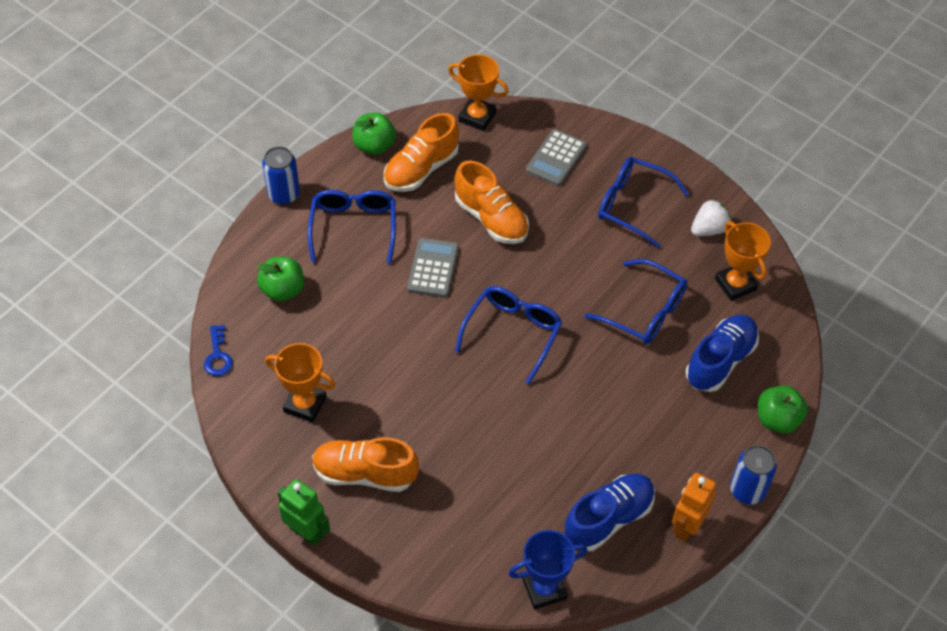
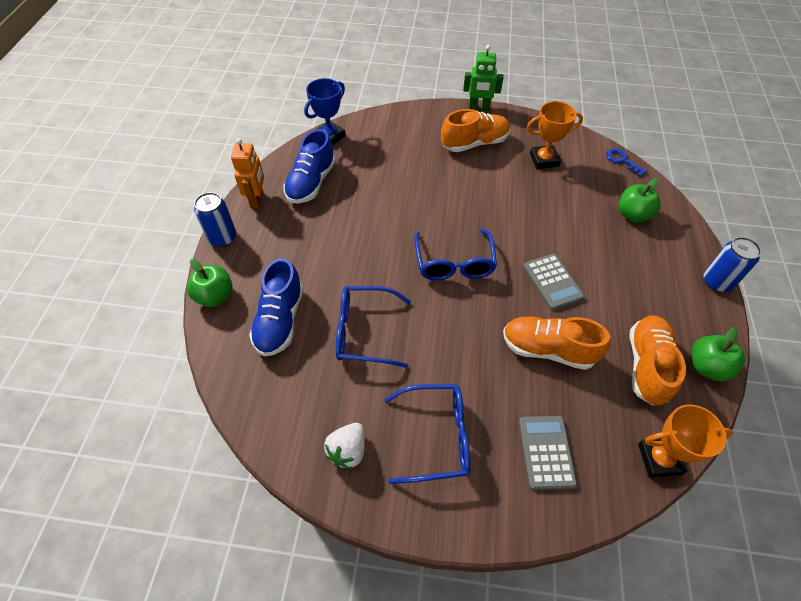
camera: 150 degrees right, 0 degrees up
blue glasses [308,190,396,264] -> none
orange trophy [715,221,771,301] -> none

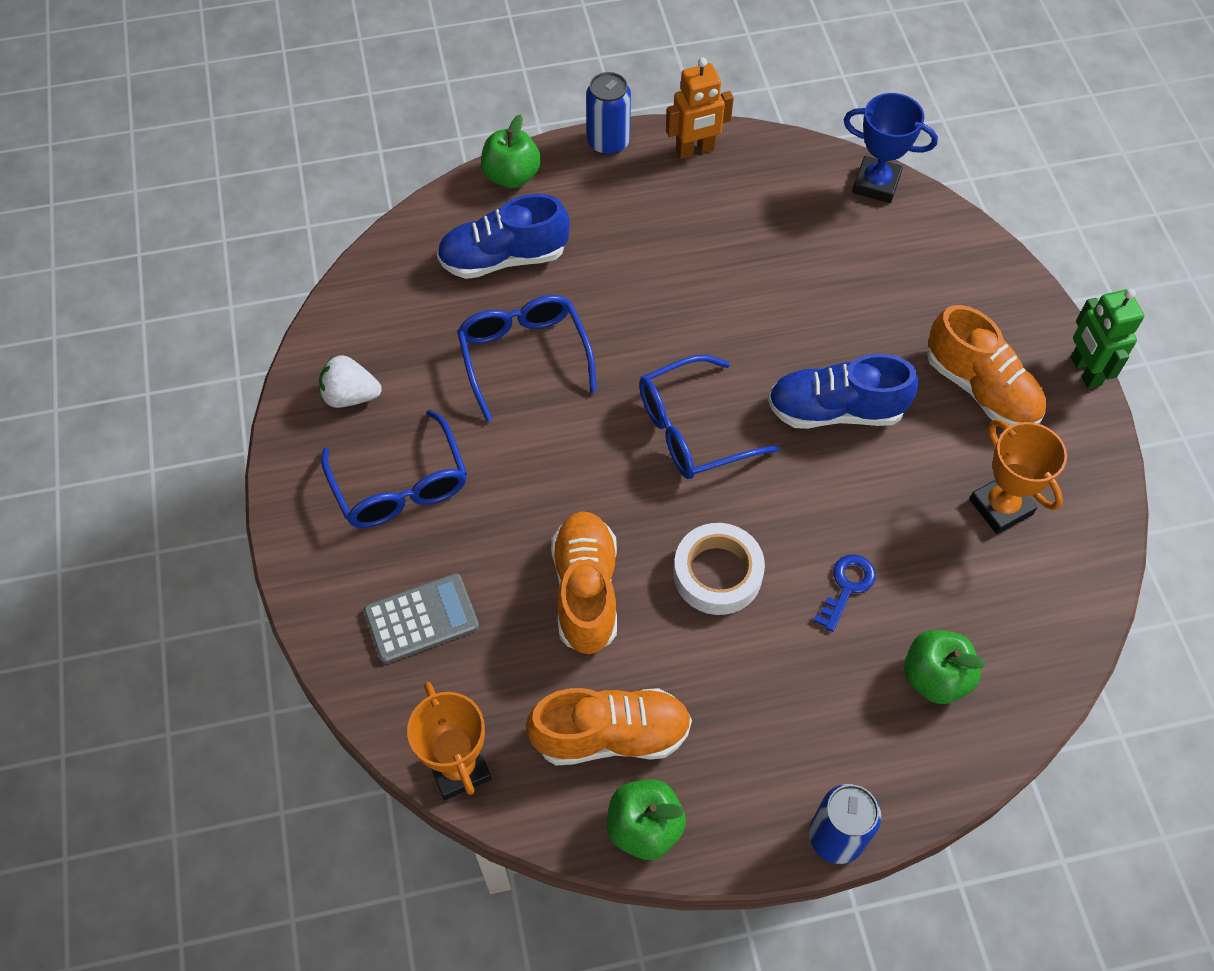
camera: 70 degrees right, 5 degrees up
blue shoe [283,129,336,203] -> blue shoe moved to [768,354,918,429]
grey calculator [523,254,585,310] -> white tape [673,523,765,615]
blue key [606,148,647,177] -> blue key moved to [813,555,876,632]

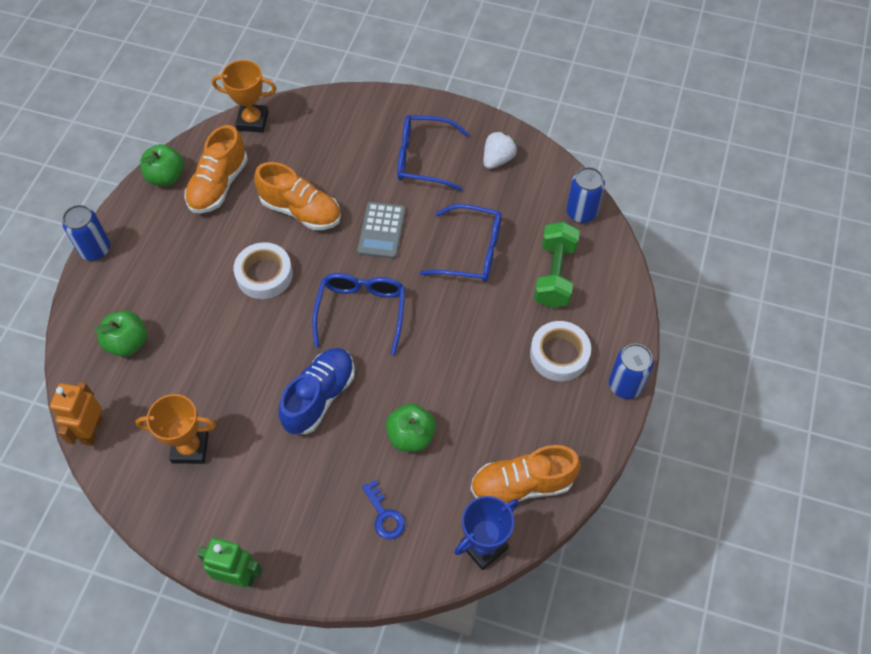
camera: 120 degrees right, 0 degrees up
grey calculator [364,573,479,664] -> grey calculator moved to [357,202,405,259]
blue shoe [437,194,569,279] -> green dumbbell [534,222,580,308]
green apple [481,115,541,188] -> green apple moved to [386,403,436,452]
orange robot [666,58,734,159] -> orange robot moved to [50,382,103,446]
blue key [813,555,876,632] -> blue key moved to [362,480,405,539]
orange shoe [927,305,1046,426] -> orange shoe moved to [471,445,581,504]
none -> white tape [530,321,591,381]
none -> blue can [566,167,605,223]

